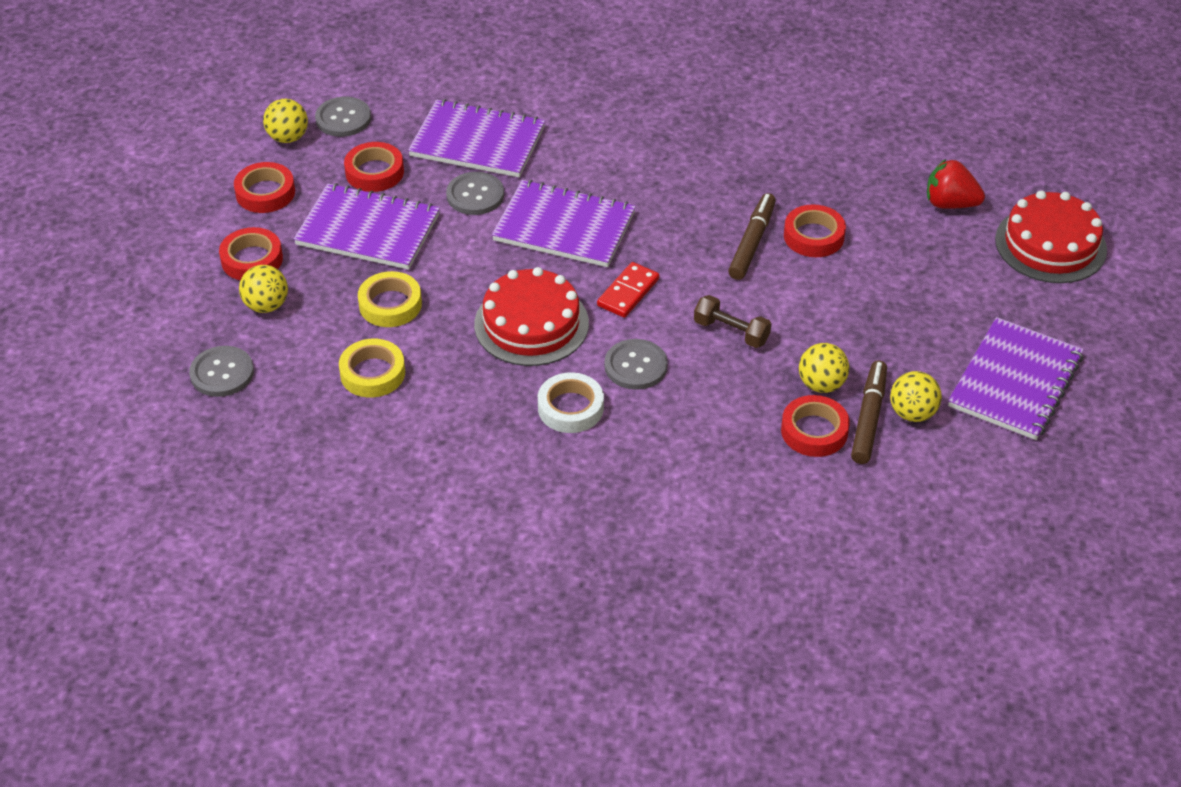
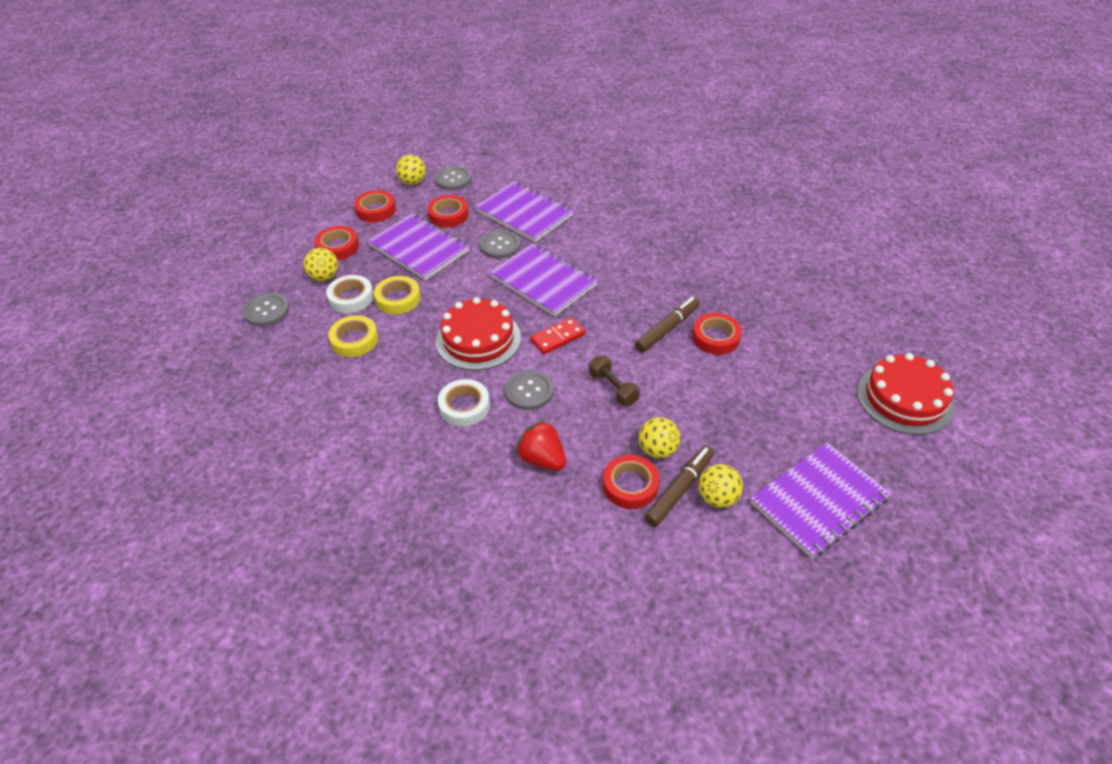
camera: 25 degrees right, 0 degrees up
red strawberry [927,159,985,209] -> red strawberry moved to [516,420,566,471]
none -> white tape [326,275,374,313]

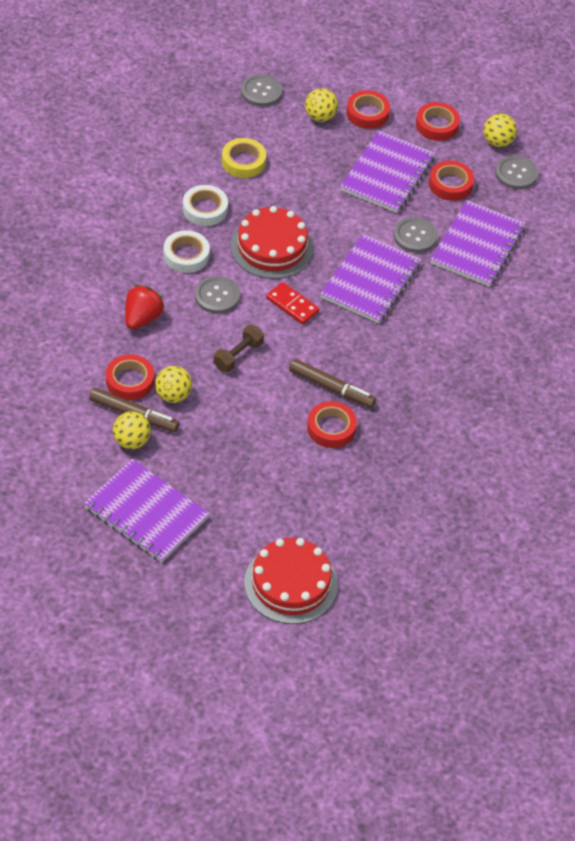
camera: 70 degrees right, 5 degrees up
white tape [326,275,374,313] -> white tape moved to [183,185,228,226]
yellow tape [374,276,421,314] -> none

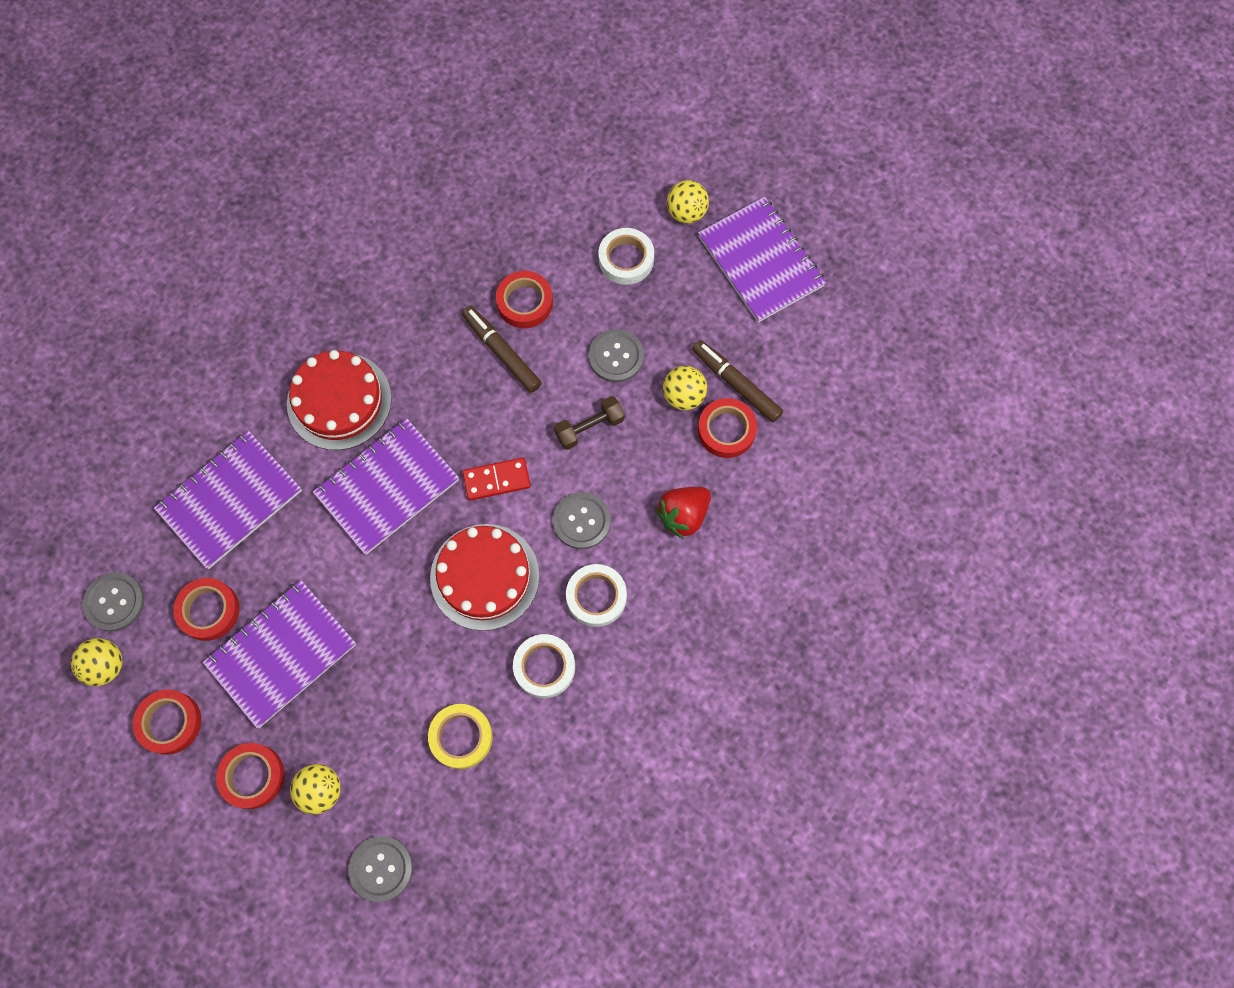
camera: 155 degrees left, 20 degrees up
yellow ball [113,411,151,449] -> yellow ball moved to [667,180,709,224]
red cake [244,538,338,624] -> red cake moved to [287,350,392,450]
red domino [266,282,319,324] -> red domino turned 75 degrees counterclockwise [463,458,531,501]
grey button [393,217,438,253] -> grey button moved to [589,329,644,383]
none -> white tape [598,228,654,285]

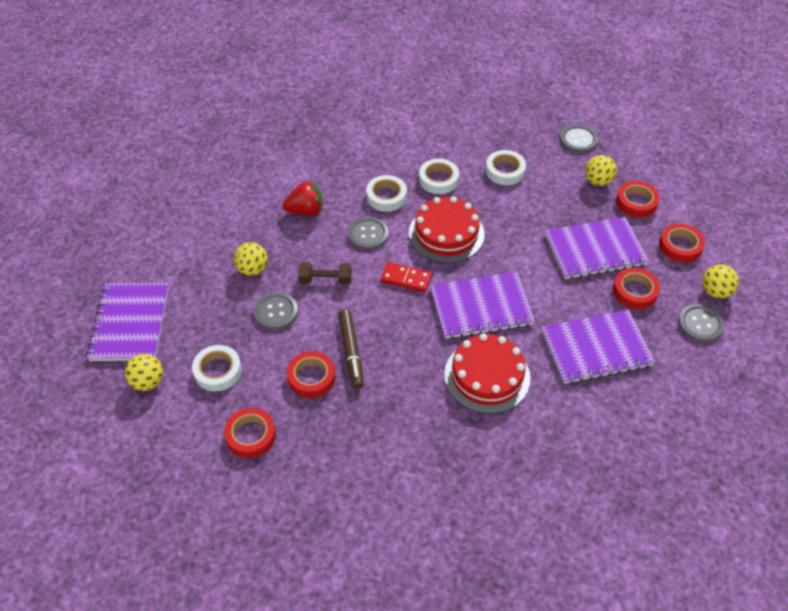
camera: 150 degrees left, 20 degrees down
yellow tape [428,704,493,769] -> white tape [486,150,526,185]
brown marker [692,340,783,422] -> none
red tape [698,398,757,458] -> red tape moved to [224,408,276,458]

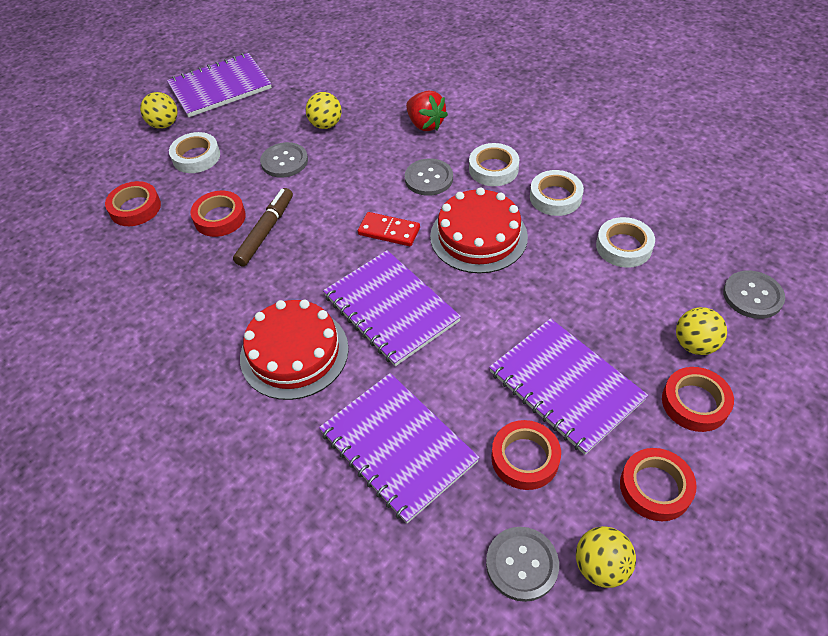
camera: 65 degrees right, 0 degrees up
brown dumbbell [299,262,352,285] -> none
brown marker [338,309,364,389] -> brown marker turned 150 degrees clockwise [233,188,293,267]
red domino [381,262,432,292] -> red domino turned 60 degrees counterclockwise [358,212,420,246]

